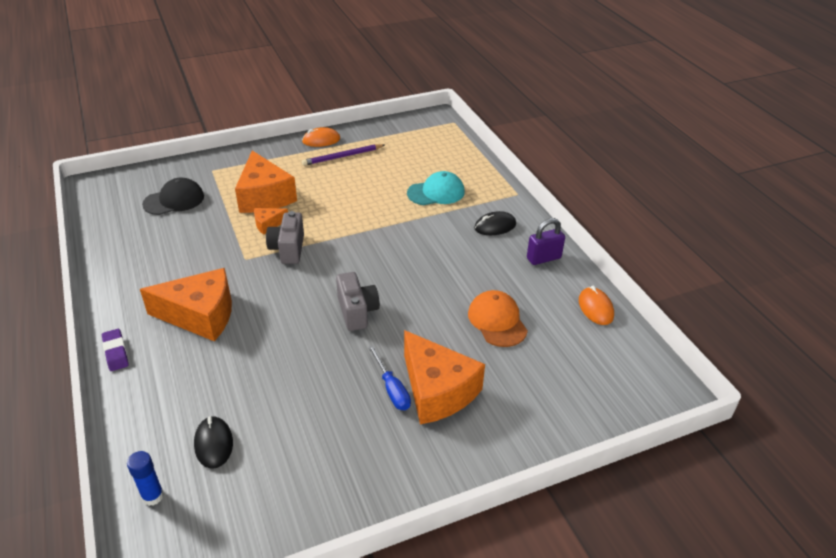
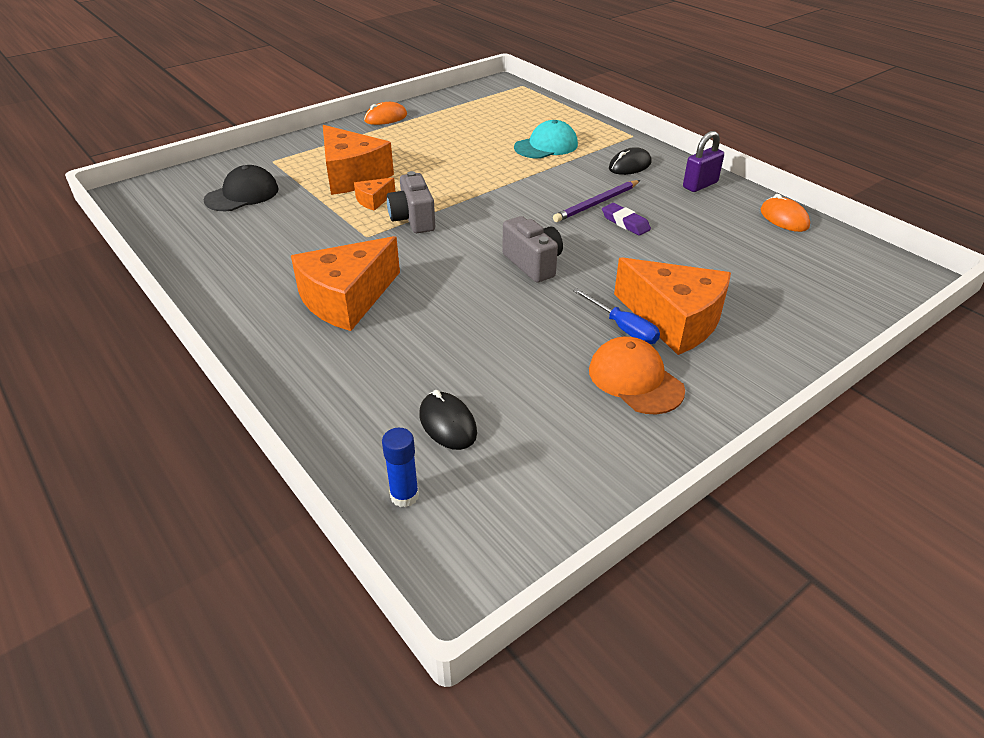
camera: 15 degrees left, 0 degrees up
purple eraser [102,329,129,371] -> purple eraser moved to [602,203,651,235]
orange cheese [140,268,232,341] -> orange cheese turned 150 degrees clockwise [291,236,400,331]
purple pencil [302,144,385,166] -> purple pencil moved to [553,180,640,222]
orange cap [468,290,528,347] -> orange cap moved to [589,337,685,414]

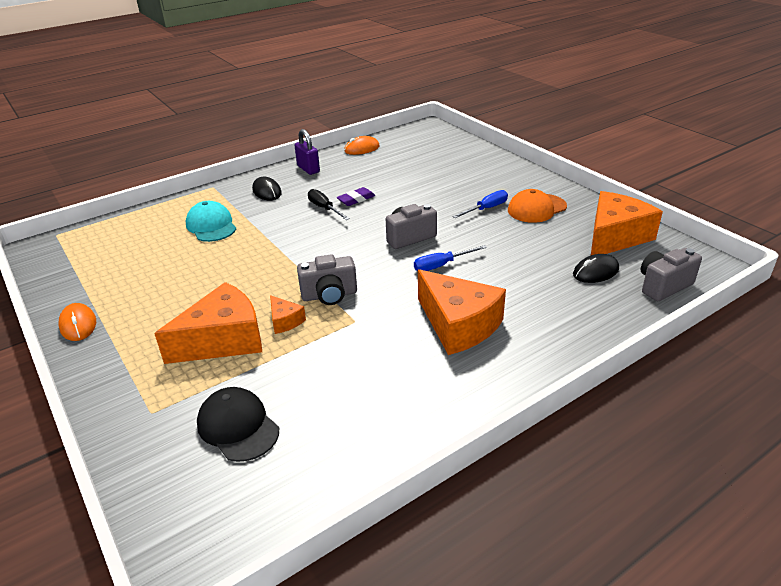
camera: 85 degrees left, 5 degrees down
blue glue stick [382,428,419,507] -> grey camera [641,248,702,301]
purple pencil [553,180,640,222] -> black screwdriver [308,189,350,220]
orange cheese [614,257,731,355] -> orange cheese moved to [591,191,663,255]
none -> blue screwdriver [414,245,487,271]

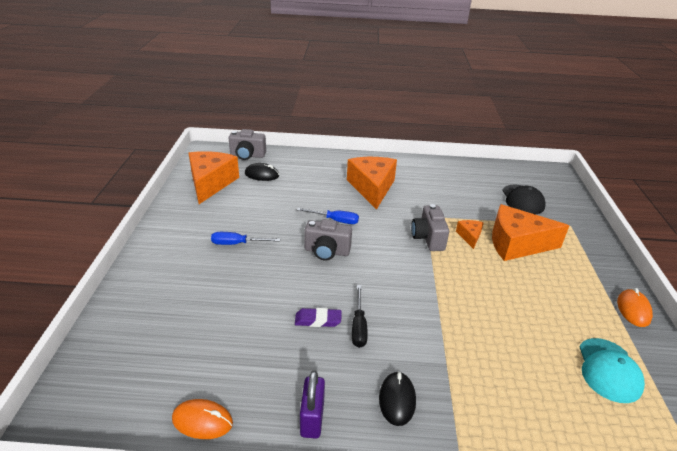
camera: 145 degrees left, 0 degrees up
turquoise cap [186,201,236,242] -> turquoise cap moved to [579,338,645,403]
grey camera [297,254,357,305] -> grey camera turned 120 degrees counterclockwise [411,204,449,251]
orange cap [508,189,567,223] -> none
orange cheese [591,191,663,255] -> orange cheese turned 105 degrees clockwise [189,151,239,204]

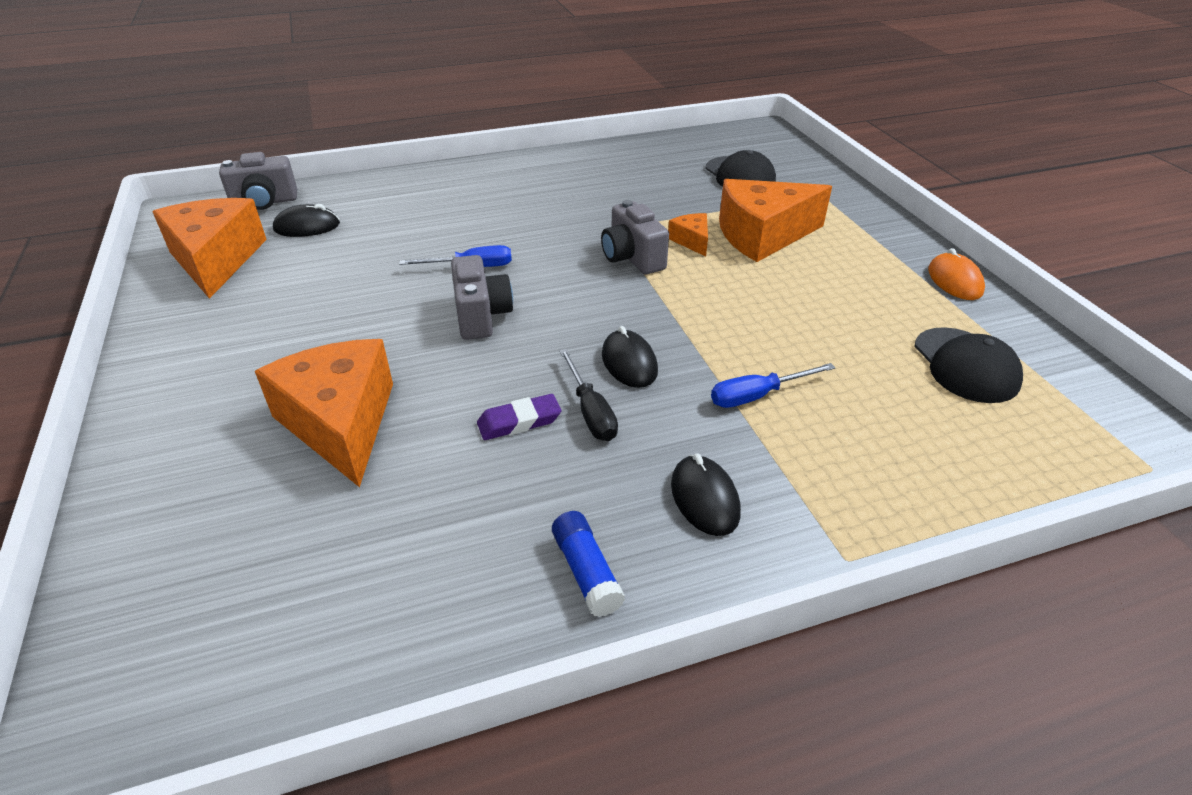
camera: 20 degrees left, 5 degrees up
orange mouse [172,399,233,439] -> none
blue screwdriver [211,232,280,245] -> blue screwdriver moved to [711,363,836,408]
purple padlock [300,370,325,439] -> blue glue stick [552,511,625,617]
grey camera [304,219,352,261] -> grey camera turned 90 degrees counterclockwise [451,255,513,340]
orange cheese [347,157,397,210] -> orange cheese moved to [255,339,393,487]
turquoise cap [579,338,645,403] -> black cap [914,327,1023,403]
none -> black mouse [602,326,658,388]

